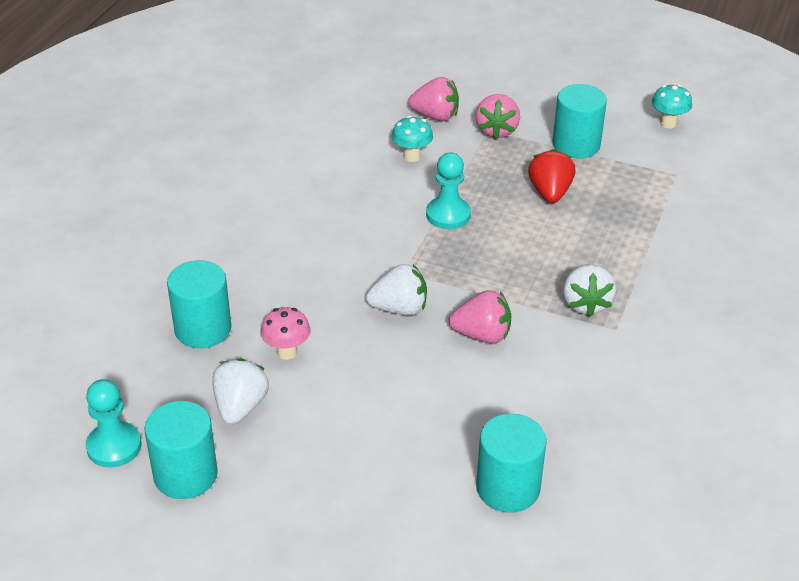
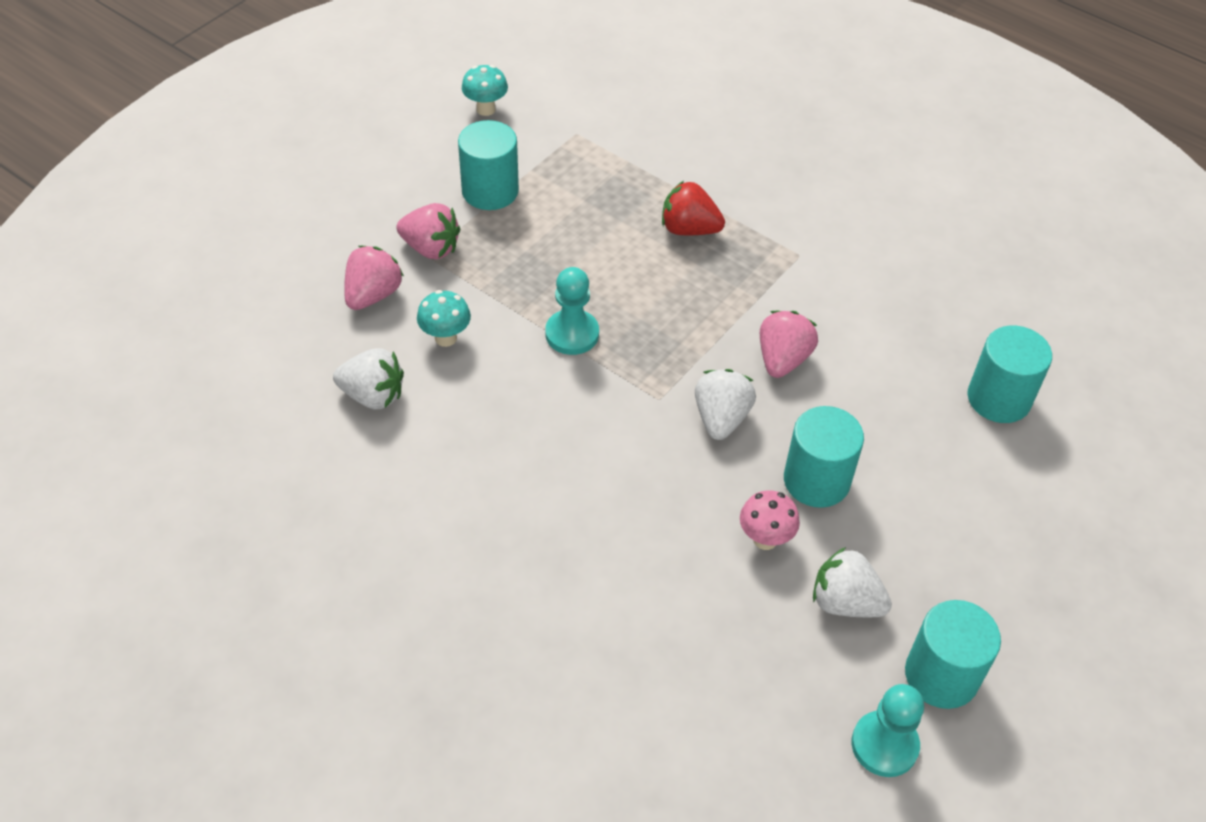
camera: 75 degrees left, 10 degrees up
turquoise cylinder [167,260,231,348] -> turquoise cylinder moved to [784,406,864,508]
red strawberry [528,149,576,203] -> red strawberry moved to [662,181,725,235]
white strawberry [563,264,616,317] -> white strawberry moved to [333,348,404,410]

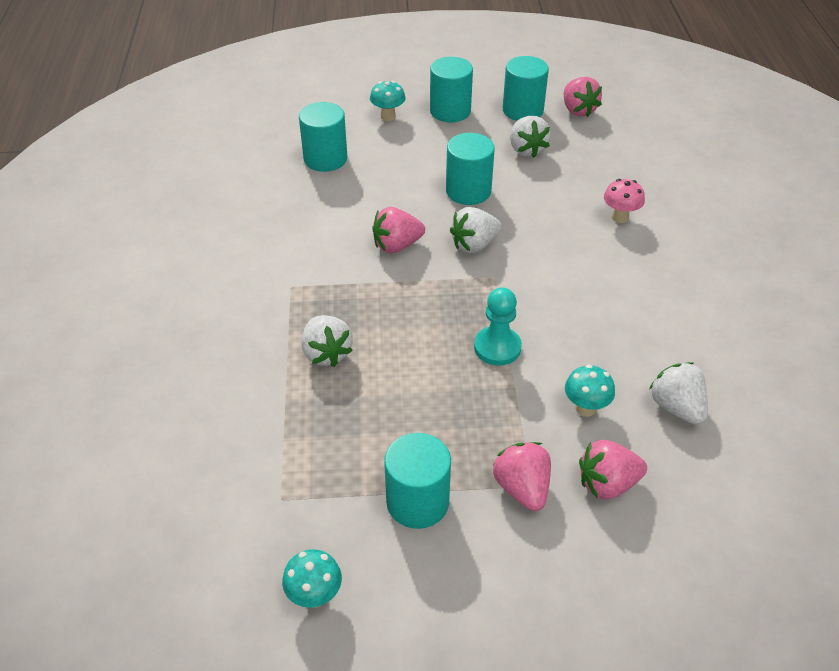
camera: 130 degrees left, 5 degrees down
red strawberry [662,181,725,235] -> white strawberry [301,315,353,367]
pink mushroom [740,490,800,550] -> pink mushroom moved to [604,179,645,223]
turquoise pawn [852,684,924,777] -> pink strawberry [564,77,602,117]
none -> turquoise mushroom [370,81,405,121]
none -> turquoise cylinder [430,57,473,122]

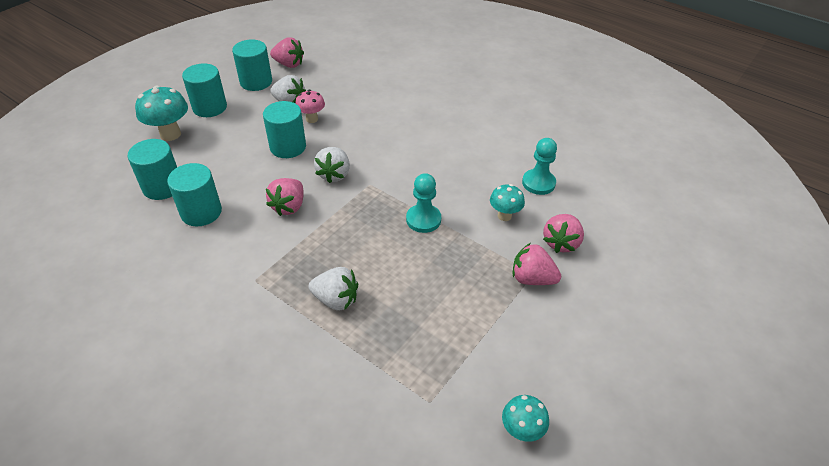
camera: 50 degrees left, 0 degrees up
turquoise mushroom [370,81,405,121] -> turquoise mushroom [135,86,188,141], size x1.60
turquoise cylinder [384,433,451,529] -> turquoise cylinder moved to [167,163,222,226]
pink mushroom [604,179,645,223] -> pink mushroom moved to [295,90,325,123]
white strawberry [649,362,708,425] -> turquoise pawn [522,138,557,195]

